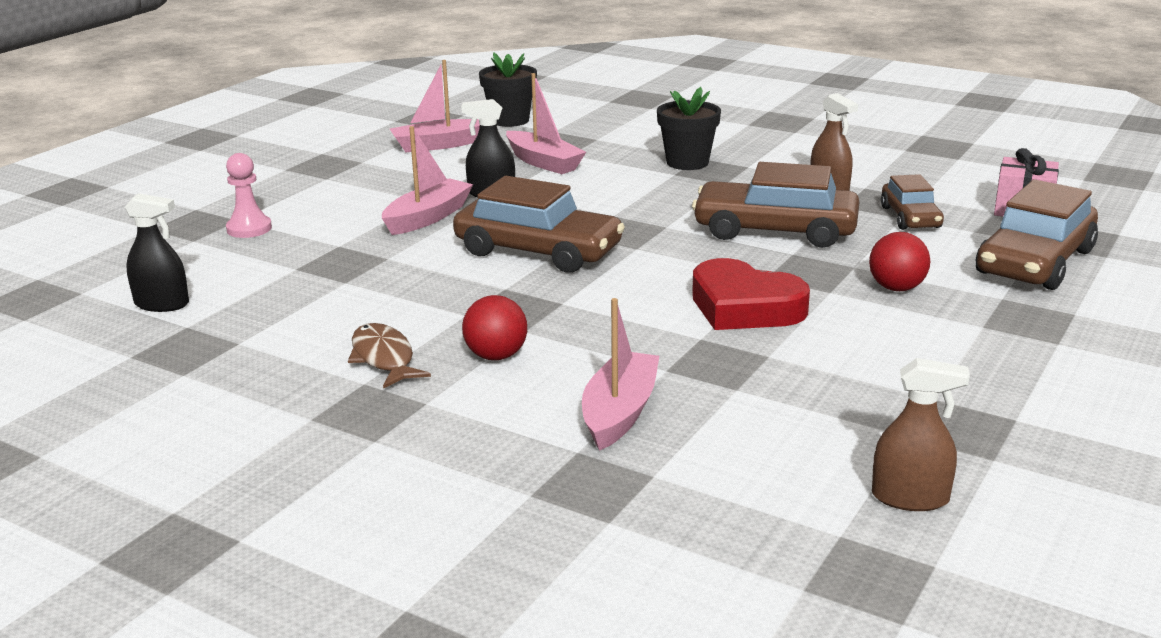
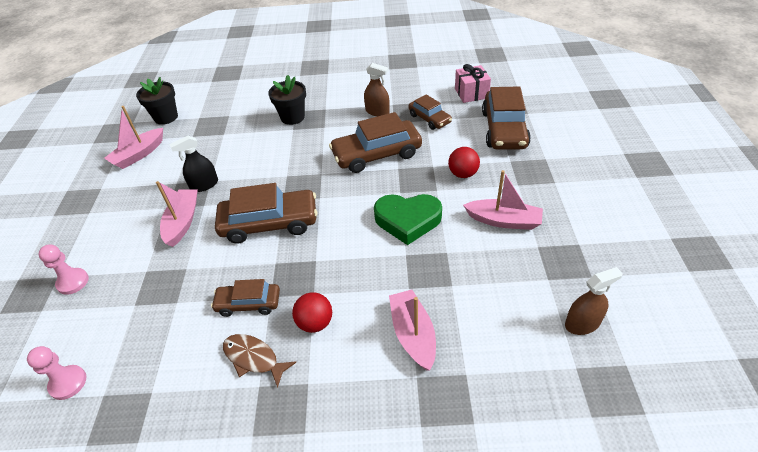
camera: 30 degrees left, 20 degrees up
black spray bottle [125,193,189,312] -> pink pawn [27,346,86,400]
pink boat [506,73,586,174] -> pink boat moved to [463,170,543,230]
red heart [692,258,810,330] -> green heart [374,194,442,245]
none -> brown car [211,279,280,317]

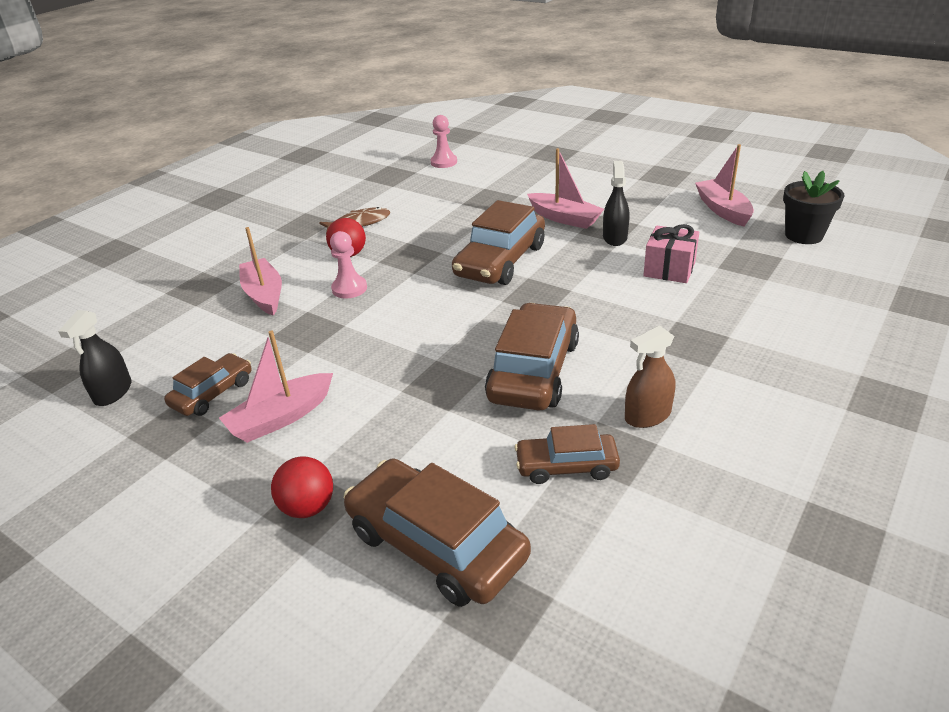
camera: 125 degrees right, 10 degrees down
pink pawn [38,244,89,295] -> pink pawn moved to [330,231,367,299]
brown car [211,279,280,317] -> brown car moved to [164,353,252,416]
black flower pot [268,75,306,125] -> none
green heart [374,194,442,245] -> none
pink boat [389,290,436,371] -> pink boat turned 135 degrees counterclockwise [239,227,282,316]
red ball [448,147,480,178] -> red ball moved to [271,456,333,518]
pink gift [455,64,491,103] -> pink gift moved to [643,224,699,283]
brown spray bottle [565,267,623,335] -> black spray bottle [58,310,131,406]

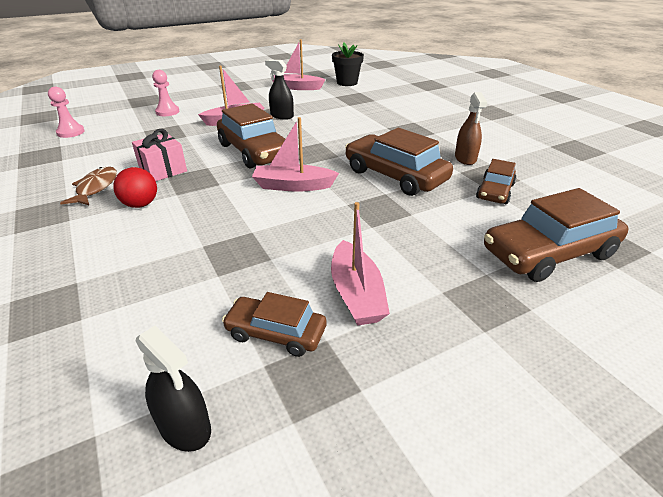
camera: 65 degrees left, 0 degrees up
brown car [164,353,252,416] -> brown car turned 45 degrees counterclockwise [222,292,327,357]
pink boat [239,227,282,316] -> pink boat moved to [252,117,339,192]
red ball [271,456,333,518] -> none
pink pawn [330,231,367,299] -> pink pawn moved to [152,70,179,116]
pink gift [643,224,699,283] -> pink gift moved to [132,129,187,181]

